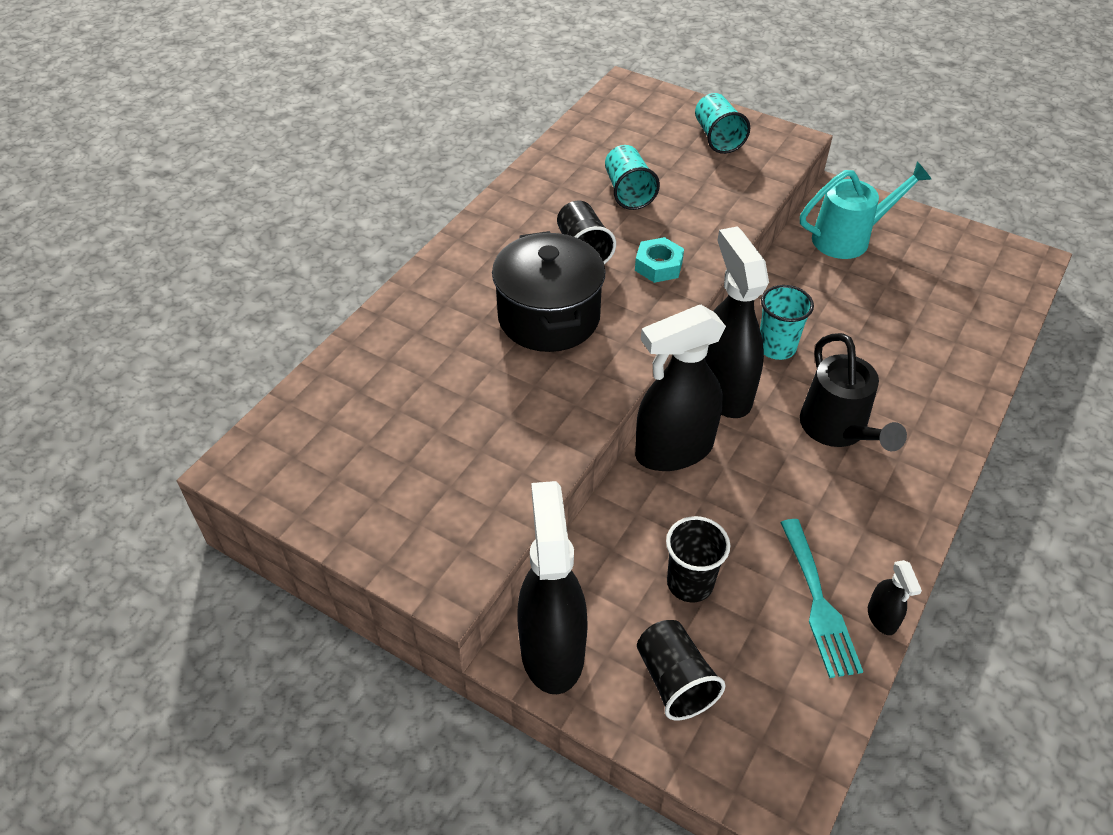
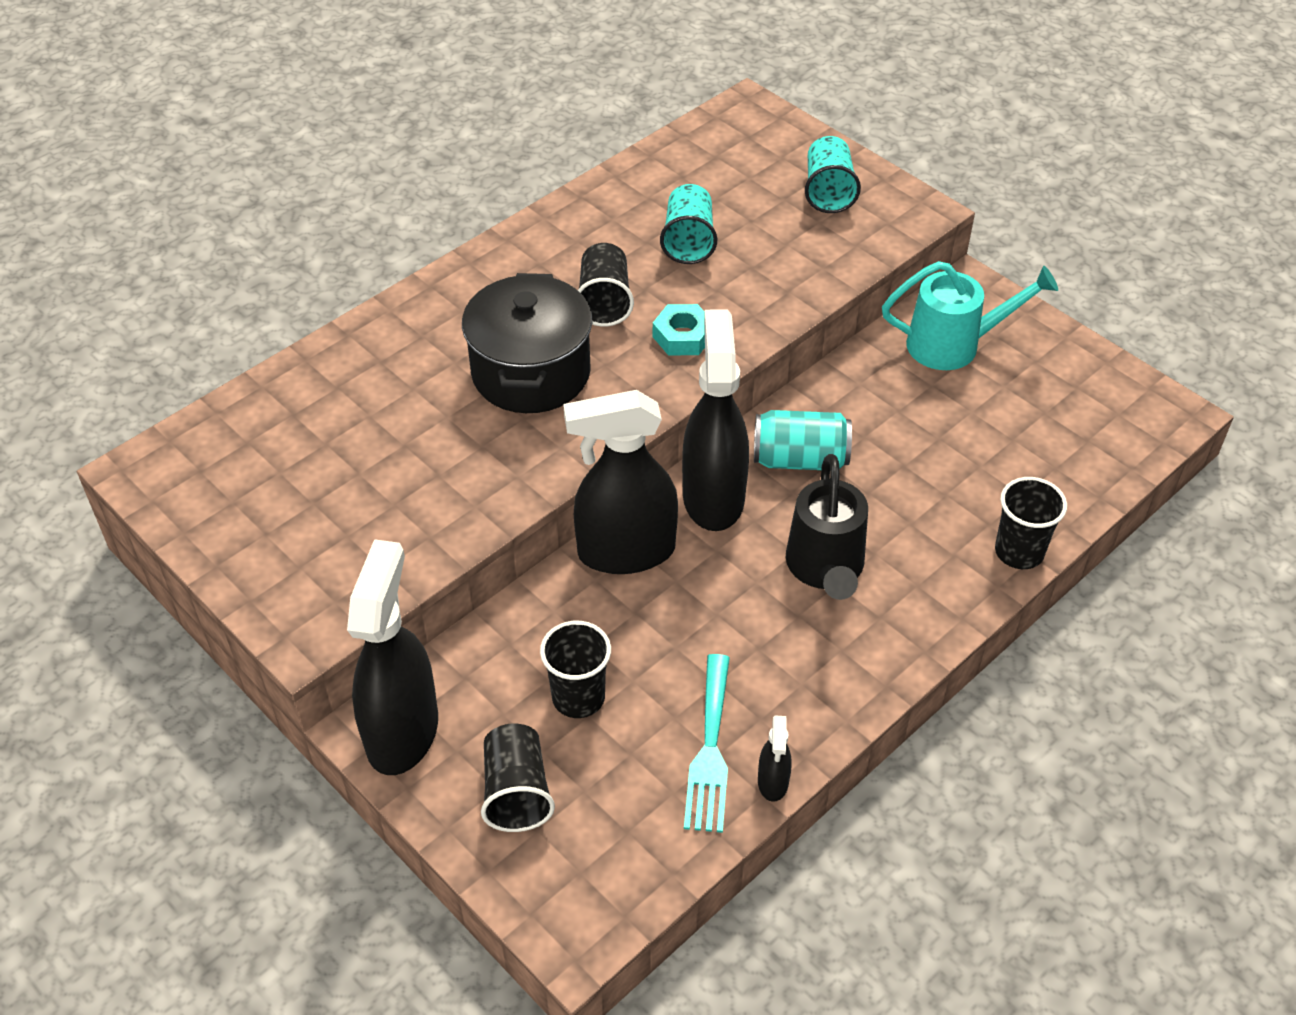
camera: 15 degrees right, 0 degrees up
turquoise cup [760,285,814,360] -> turquoise can [754,410,852,470]
none -> black cup [995,477,1067,569]

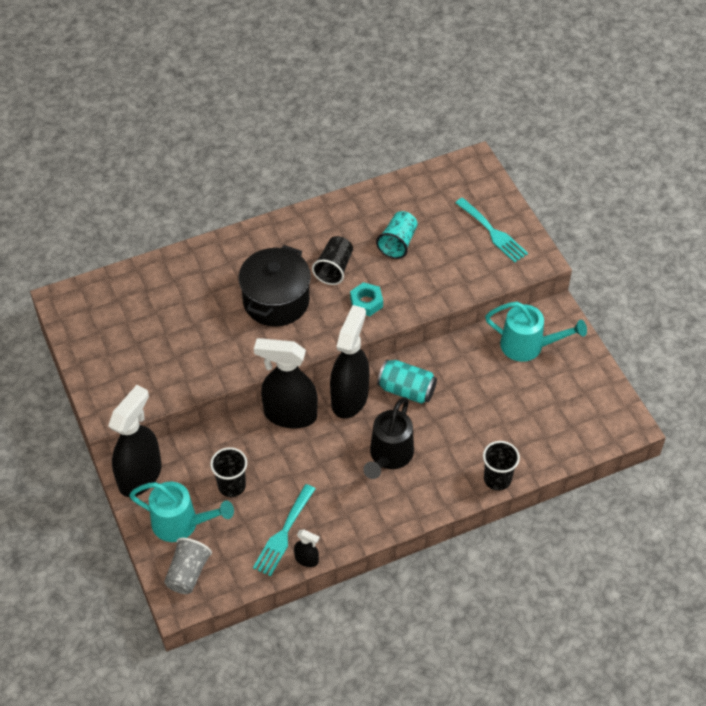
camera: 20 degrees right, 5 degrees up
black cup [481,723,555,832] -> turquoise watering can [129,482,234,542]
black spray bottle [758,715,792,802] -> black spray bottle turned 90 degrees counterclockwise [294,529,320,567]
turquoise cup [805,136,861,213] -> turquoise fork [455,198,528,263]
none -> grey cup [164,538,212,594]

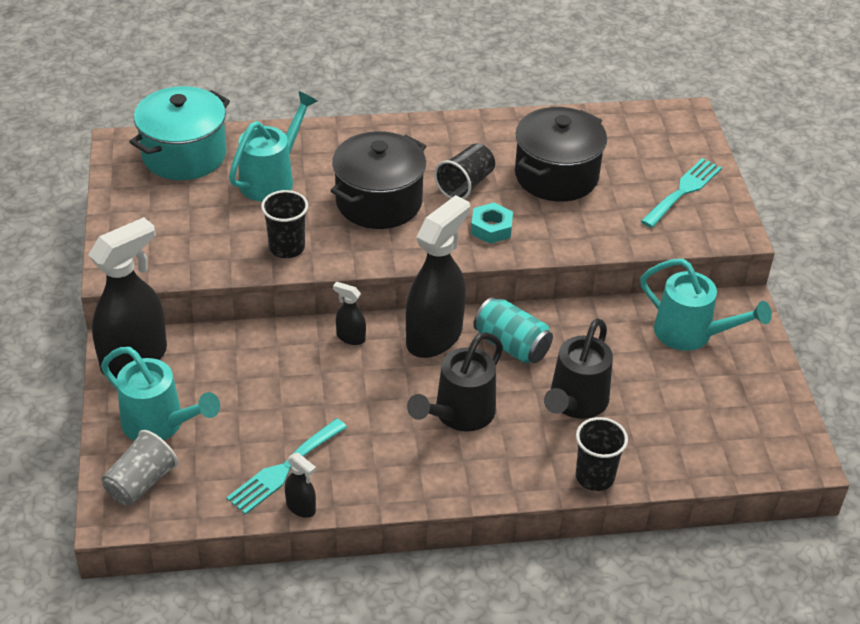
camera: 15 degrees right, 10 degrees down
black cup [210,447,247,497] -> black cup moved to [261,190,308,258]
black spray bottle [254,338,318,428] -> black spray bottle [333,282,366,345], size x0.43
turquoise cup [376,211,418,259] -> black pot [515,107,607,201]
turquoise fork [455,198,528,263] -> turquoise fork turned 120 degrees counterclockwise [641,158,722,228]
none -> turquoise pot [129,86,230,180]
none -> turquoise watering can [229,91,318,202]
none -> black watering can [544,318,613,419]

